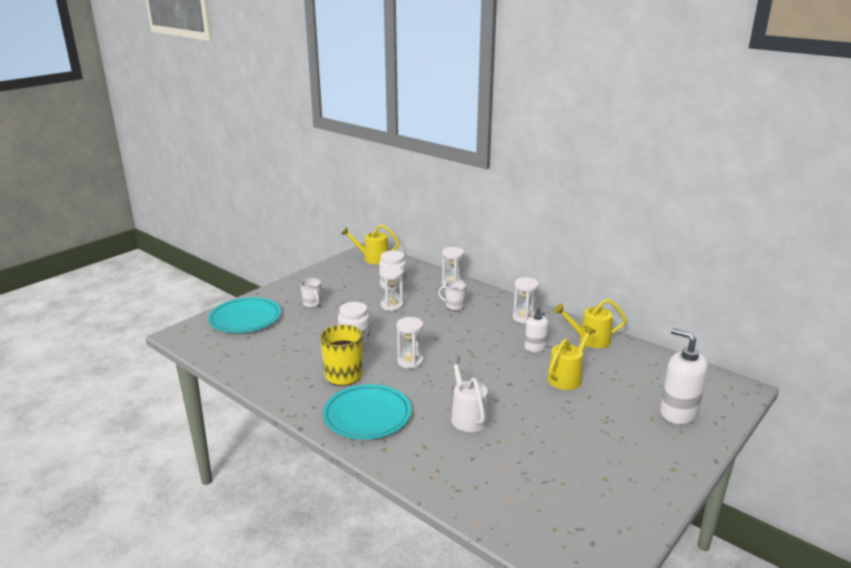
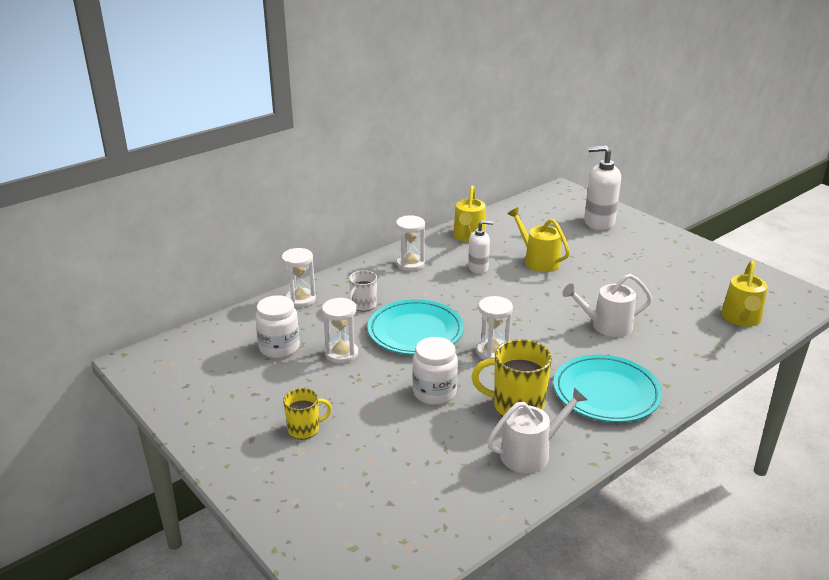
camera: 80 degrees left, 5 degrees up
turquoise plate [208,297,281,333] -> turquoise plate moved to [368,299,464,355]
white mug [300,278,322,308] -> yellow mug [283,388,332,439]
yellow watering can [341,224,399,264] -> yellow watering can moved to [721,260,768,327]
white soap dispenser [660,328,708,424] -> white soap dispenser turned 45 degrees clockwise [584,146,621,230]
none -> white watering can [487,387,587,473]

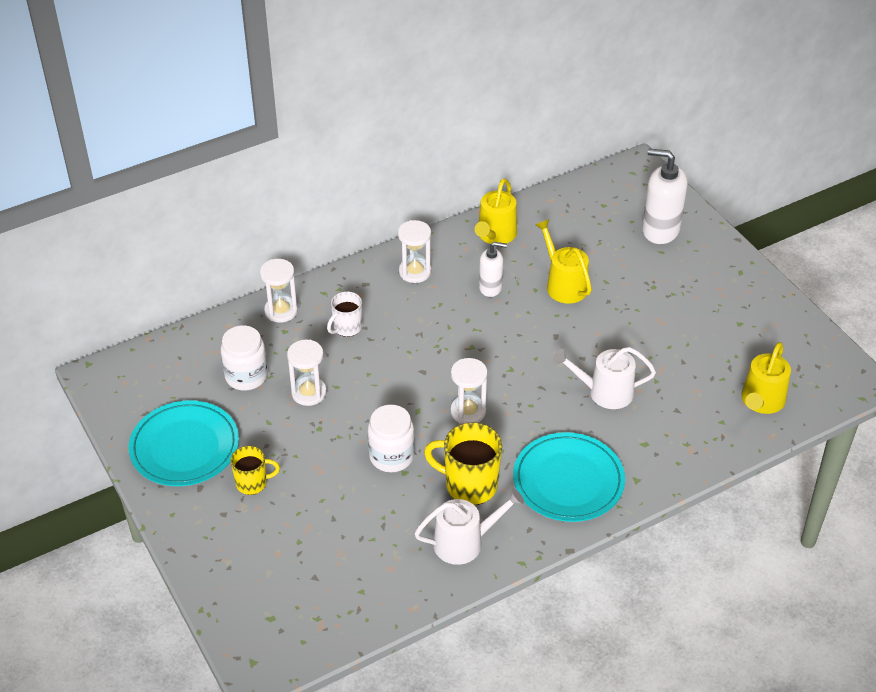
camera: 10 degrees right, 15 degrees up
turquoise plate [368,299,464,355] -> turquoise plate moved to [129,401,239,486]

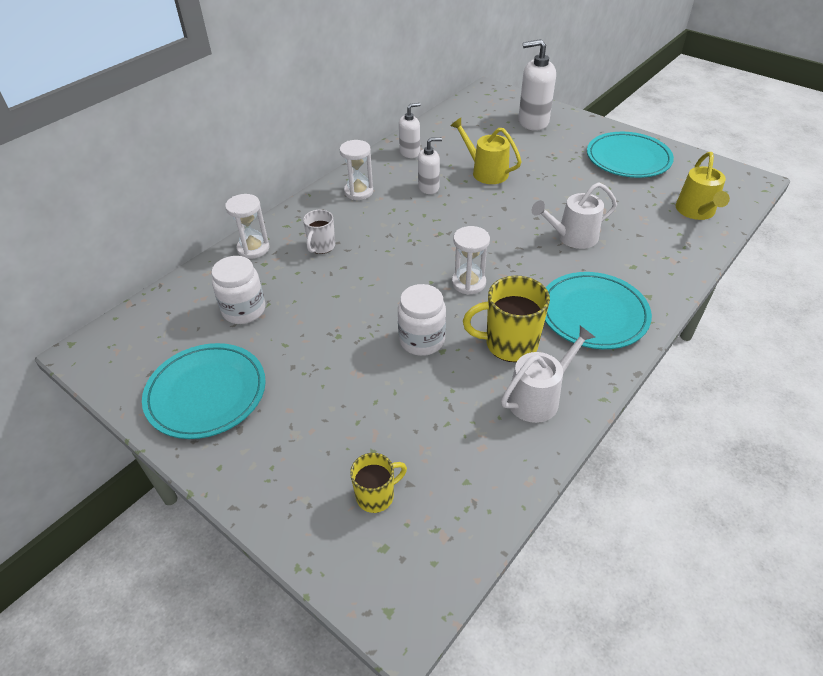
camera: 20 degrees left, 0 degrees up
yellow mug [230,446,280,495] -> yellow mug moved to [350,453,407,513]
white hourglass [287,339,327,406] -> none
yellow watering can [475,178,517,244] -> white soap dispenser [399,103,420,158]
none -> turquoise plate [587,132,674,178]

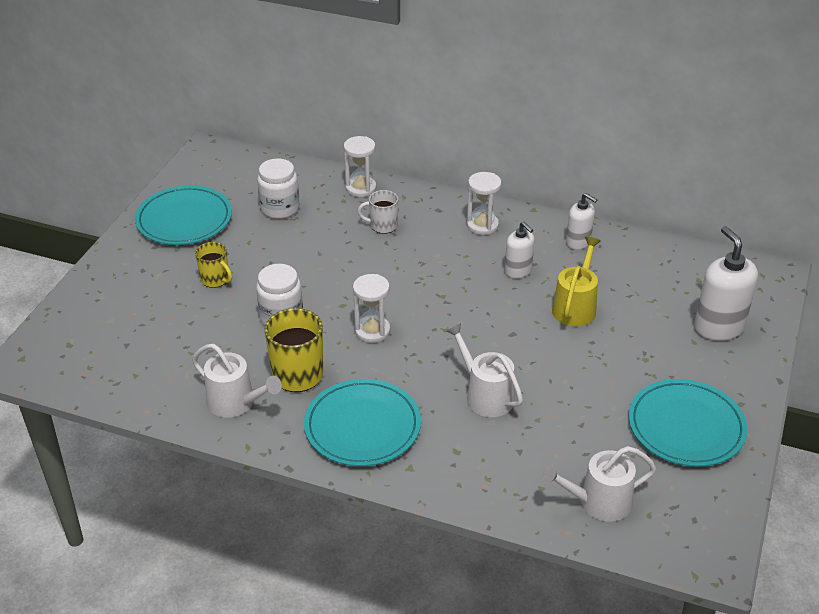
camera: 70 degrees right, 5 degrees down
yellow mug [350,453,407,513] -> yellow mug moved to [195,242,232,288]
yellow watering can [676,152,730,220] -> white watering can [541,446,656,522]

